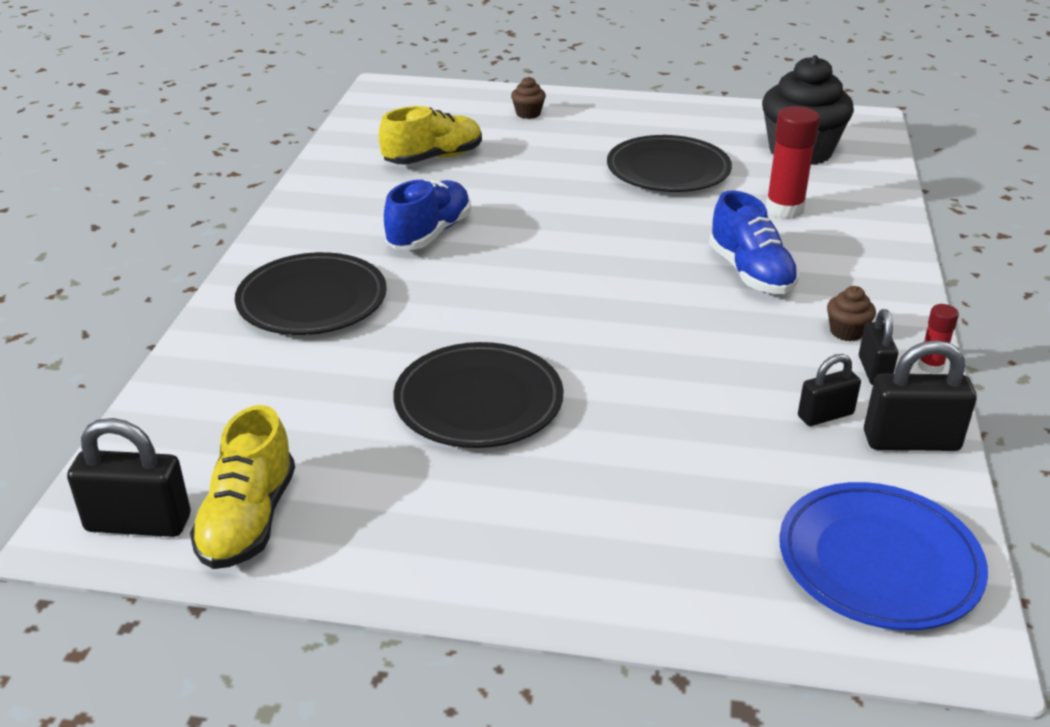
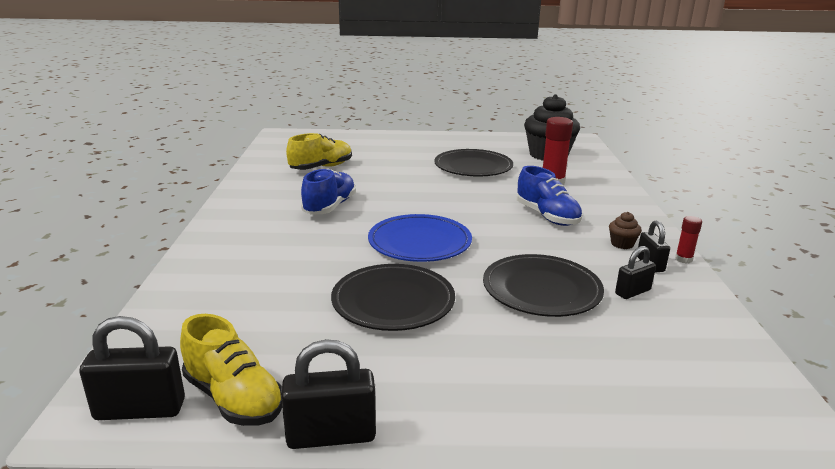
camera: 10 degrees left, 10 degrees down
yellow shoe [190,405,295,569] -> yellow shoe turned 45 degrees counterclockwise [180,314,282,426]
black plate [235,252,387,335] -> black plate moved to [483,254,604,317]
brown cupcake [511,77,546,119] -> none
blue plate [779,482,988,630] -> blue plate moved to [368,214,472,262]
black padlock [864,340,977,451] -> black padlock moved to [281,339,376,449]

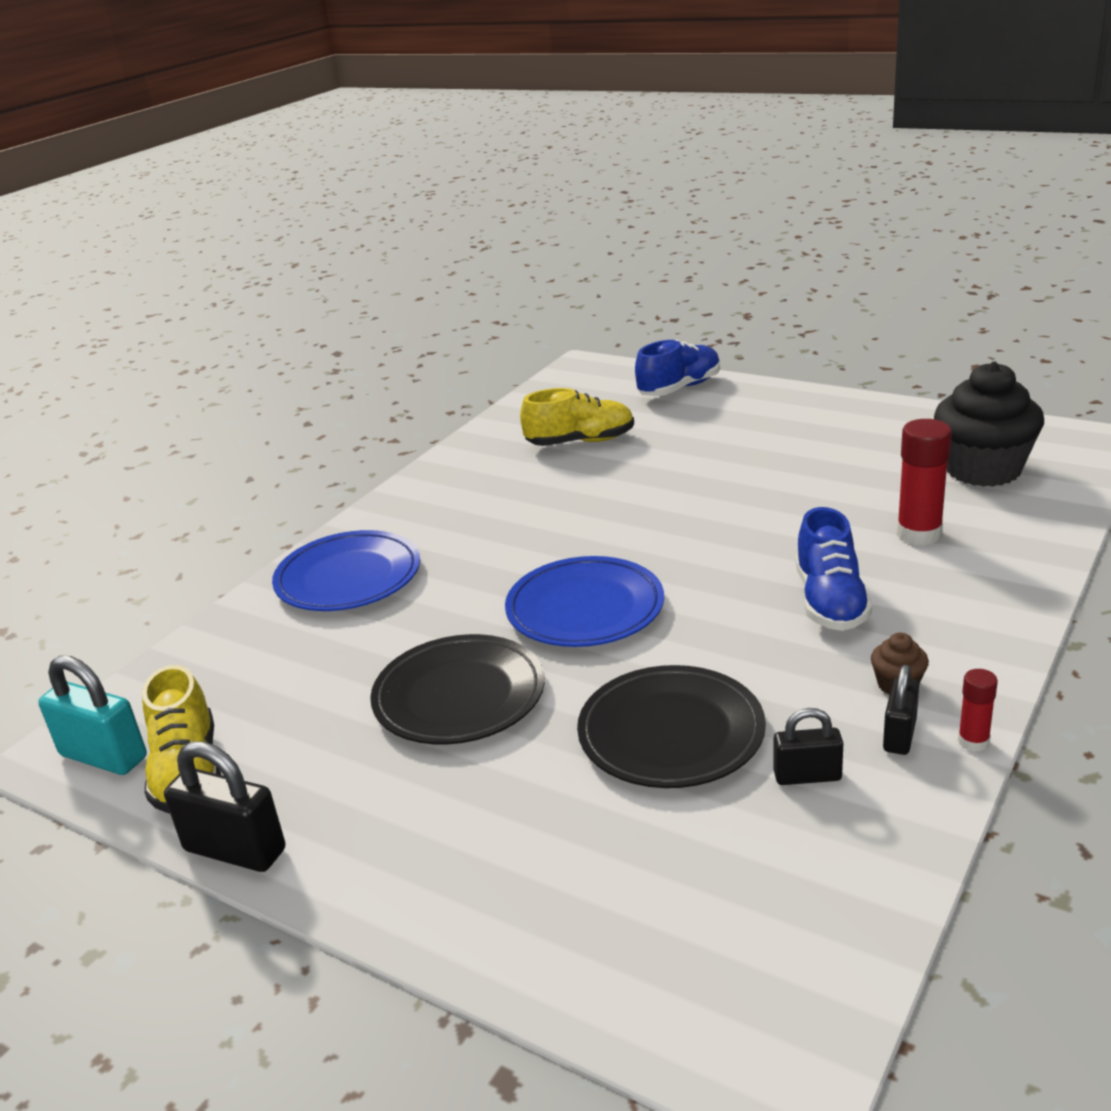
camera: 35 degrees right, 5 degrees up
black padlock [79,316,185,420] -> turquoise padlock [38,656,147,775]
blue shoe [301,168,356,215] -> blue shoe moved to [635,340,720,396]
black plate [434,149,513,176] -> none
none -> blue plate [272,530,420,611]

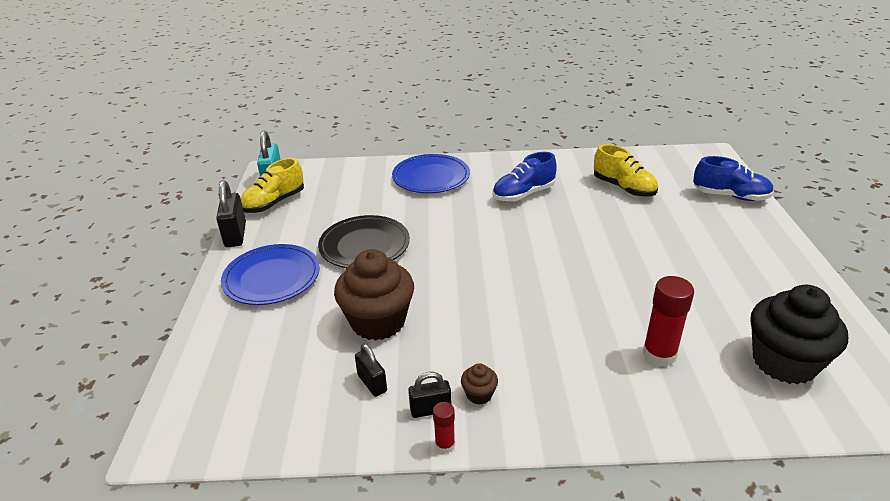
camera: 55 degrees right, 5 degrees up
blue plate [505,556,664,647] -> blue plate moved to [221,244,320,305]
black plate [577,665,766,788] -> brown cupcake [334,249,414,341]
blue shoe [796,507,872,631] -> blue shoe moved to [492,152,557,202]

